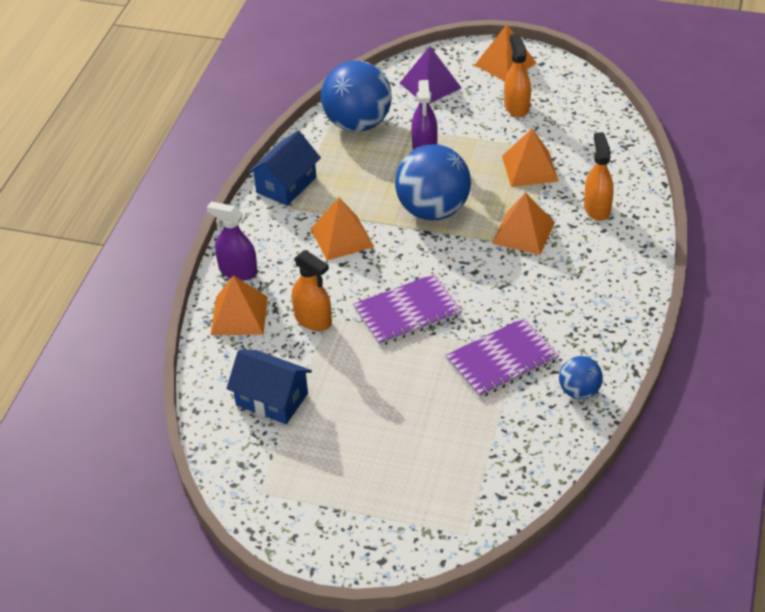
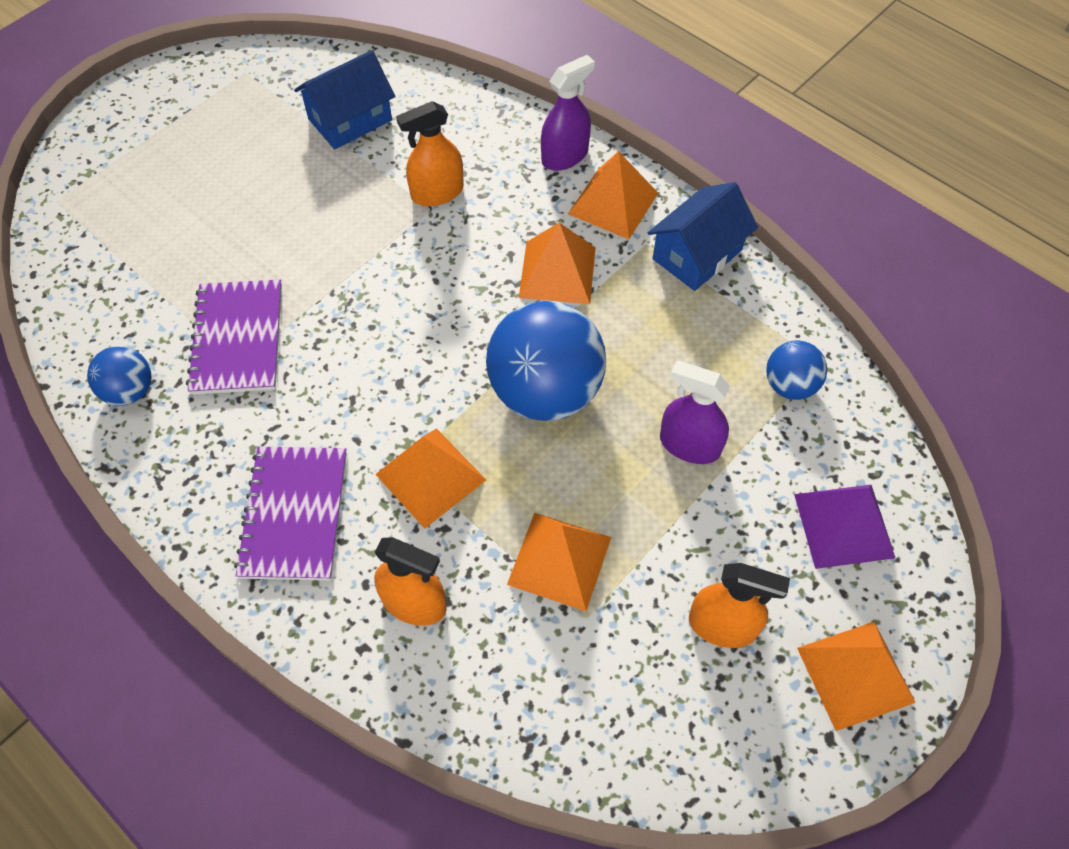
camera: 115 degrees right, 15 degrees up
orange pyramid [211,275,268,335] -> orange pyramid moved to [568,151,658,239]
blue house [248,131,321,206] -> blue house turned 75 degrees clockwise [648,182,758,291]
blue ball [321,61,392,132] -> blue ball [766,340,827,400], size x0.51
purple notebook [353,274,462,346] -> purple notebook moved to [234,447,347,580]

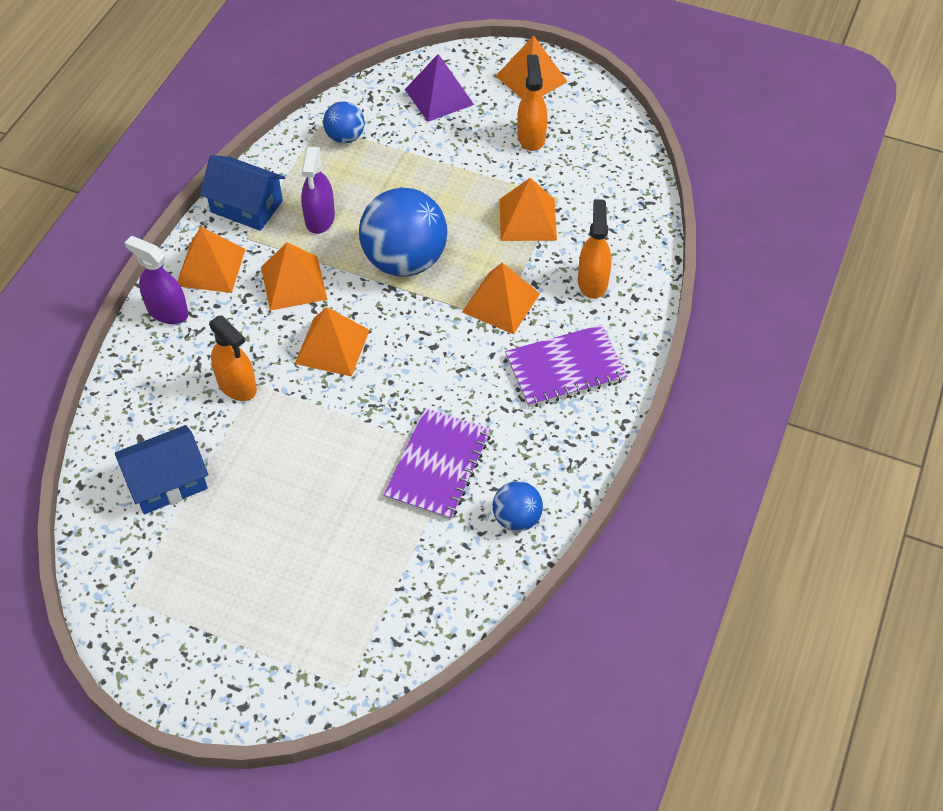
camera: 110 degrees left, 5 degrees down
purple notebook [186,279,282,395] -> purple notebook turned 45 degrees counterclockwise [383,408,491,520]
blue house [294,50,395,149] -> blue house turned 60 degrees counterclockwise [115,425,208,514]
purple spray bottle [660,361,730,464] -> purple spray bottle moved to [301,147,335,234]
none -> orange pyramid [295,307,370,377]

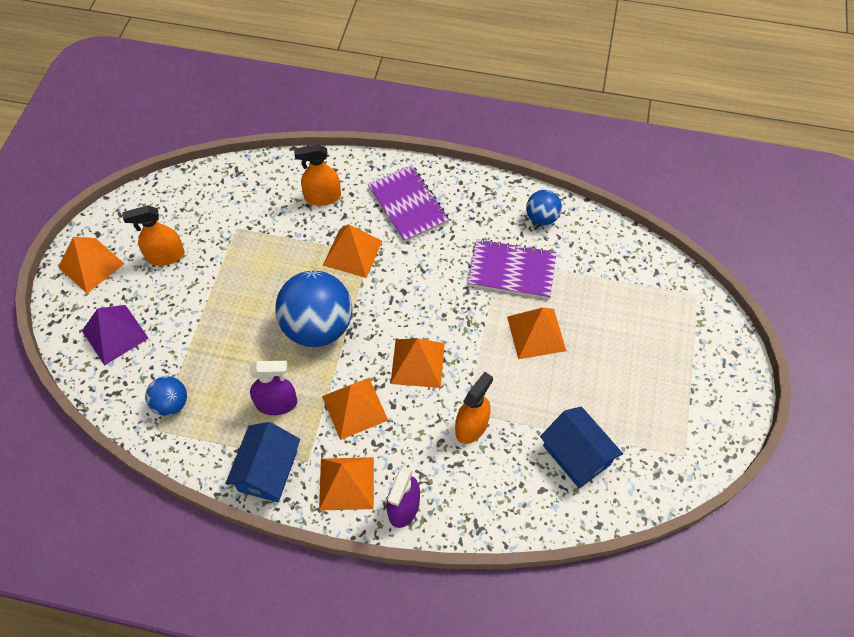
camera: 100 degrees left, 5 degrees up
orange pyramid [499,178,557,241] -> orange pyramid moved to [507,308,566,359]

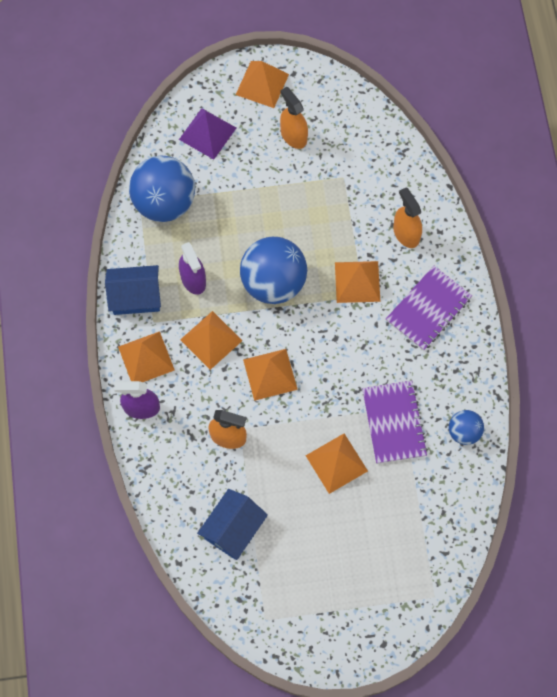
camera: 70 degrees right, 10 degrees up
blue ball [145,376,187,416] -> blue ball [129,156,195,222], size x1.97

